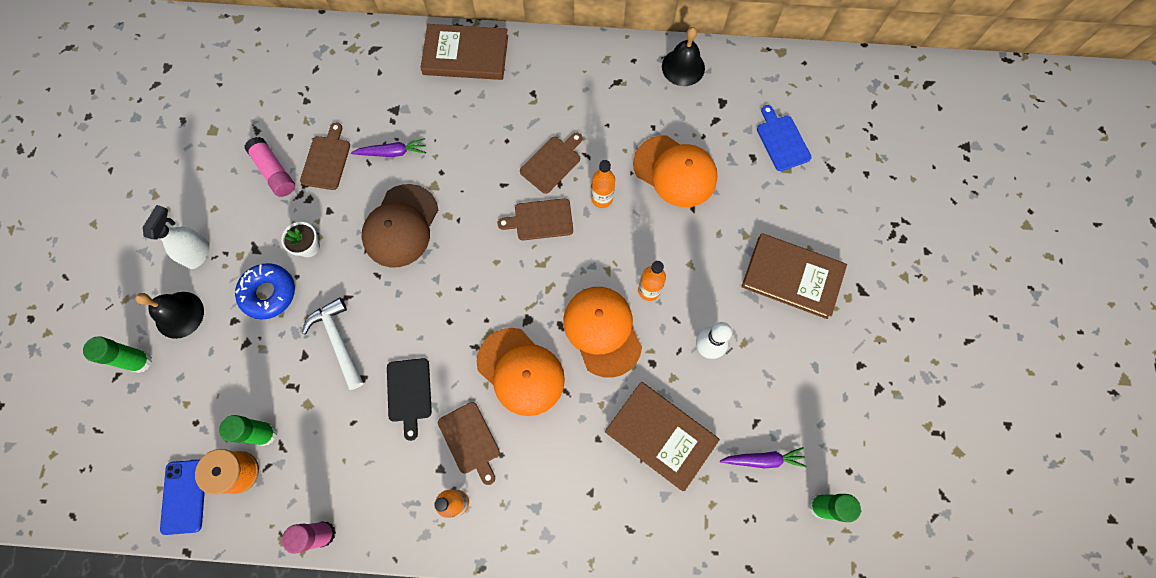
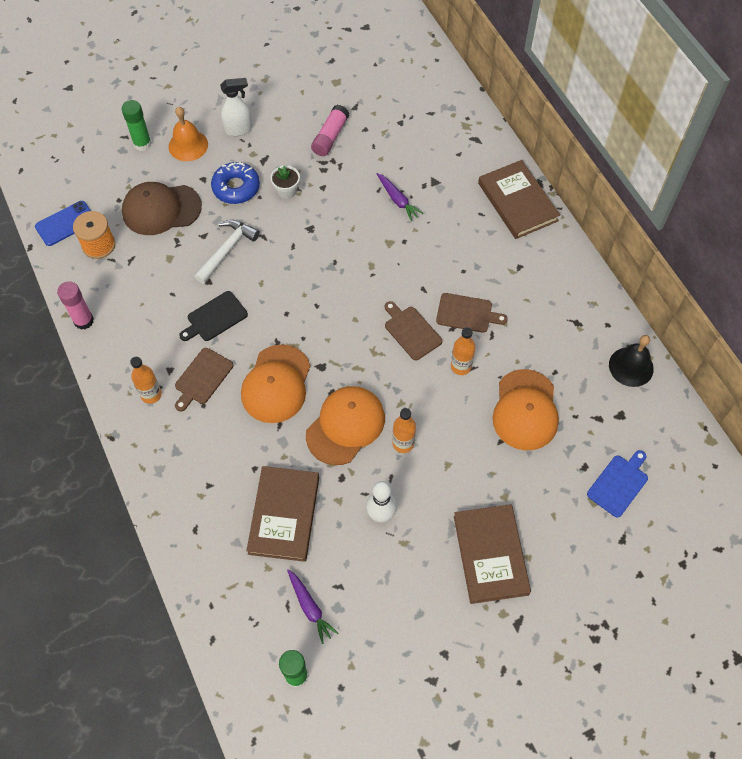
camera: 60 degrees right, 10 degrees down
black bell [135,292,204,339] -> orange bell [169,107,208,161]
green glue stick [219,415,277,446] -> none
brown cutting board [300,122,350,190] -> none
brown cap [361,184,438,268] -> brown cap moved to [122,182,202,235]

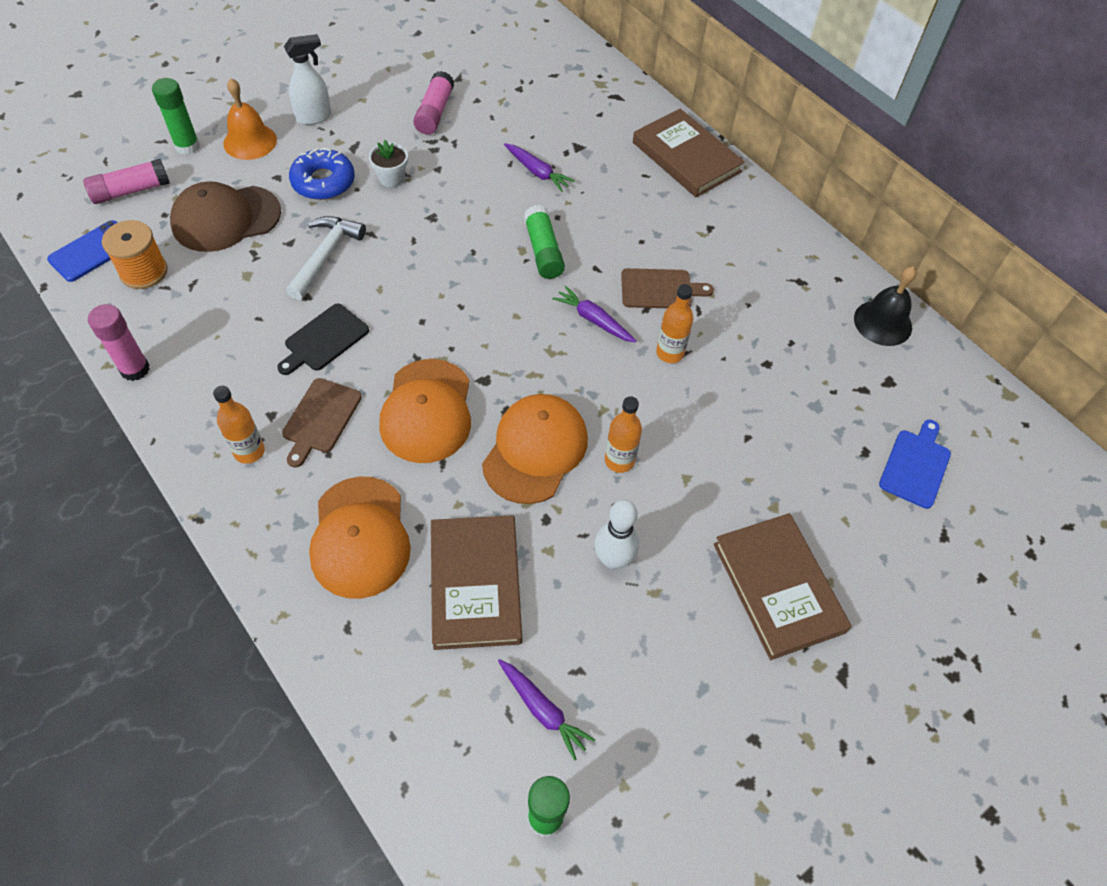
camera: 15 degrees left, 5 degrees down
brown cutting board [385,301,442,360] -> purple carrot [552,286,636,343]
orange cap [492,369,559,450] -> orange cap moved to [309,476,411,599]
none -> pink glue stick [83,159,170,204]
none -> green glue stick [524,205,565,279]

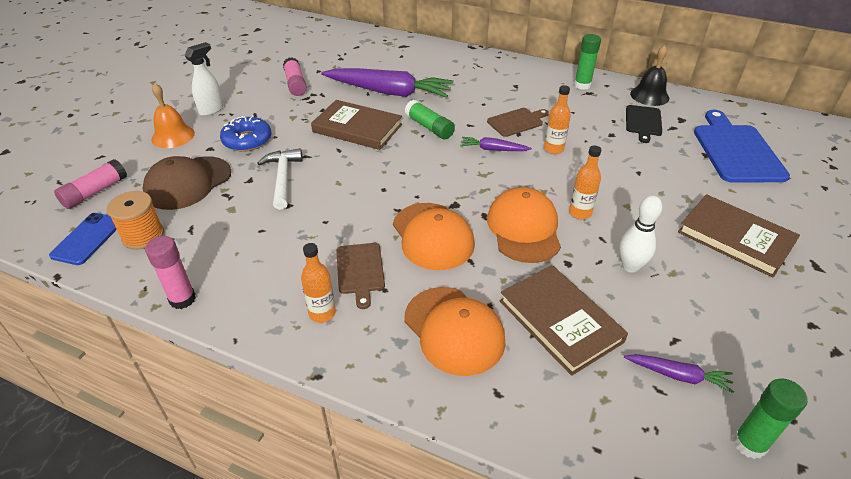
camera: 25 degrees left, 15 degrees down
green glue stick [152,78,200,155] -> green glue stick moved to [574,34,601,90]
black cutting board [277,304,369,375] -> black cutting board moved to [626,105,662,143]
white flower pot [369,140,408,187] -> none
purple carrot [504,143,575,192] -> purple carrot [321,68,454,98], size x2.16
brown book [633,109,745,198] -> brown book moved to [311,100,402,150]
blue cutting board [879,420,951,509] -> blue cutting board [694,110,790,183], size x1.77

